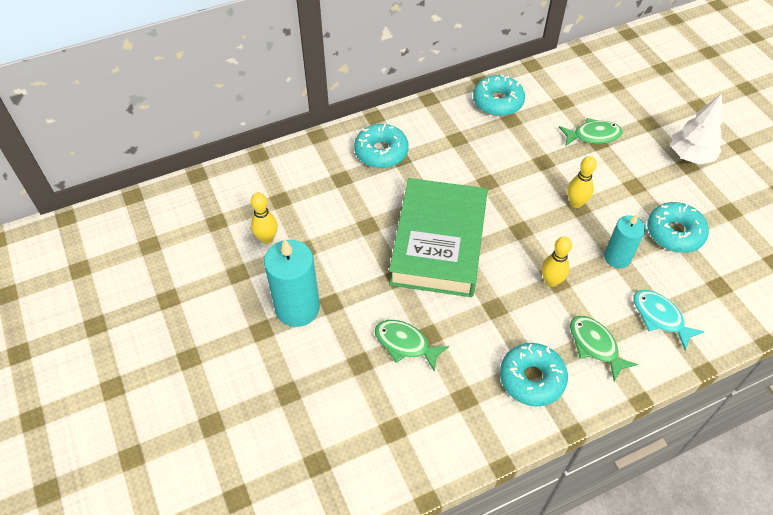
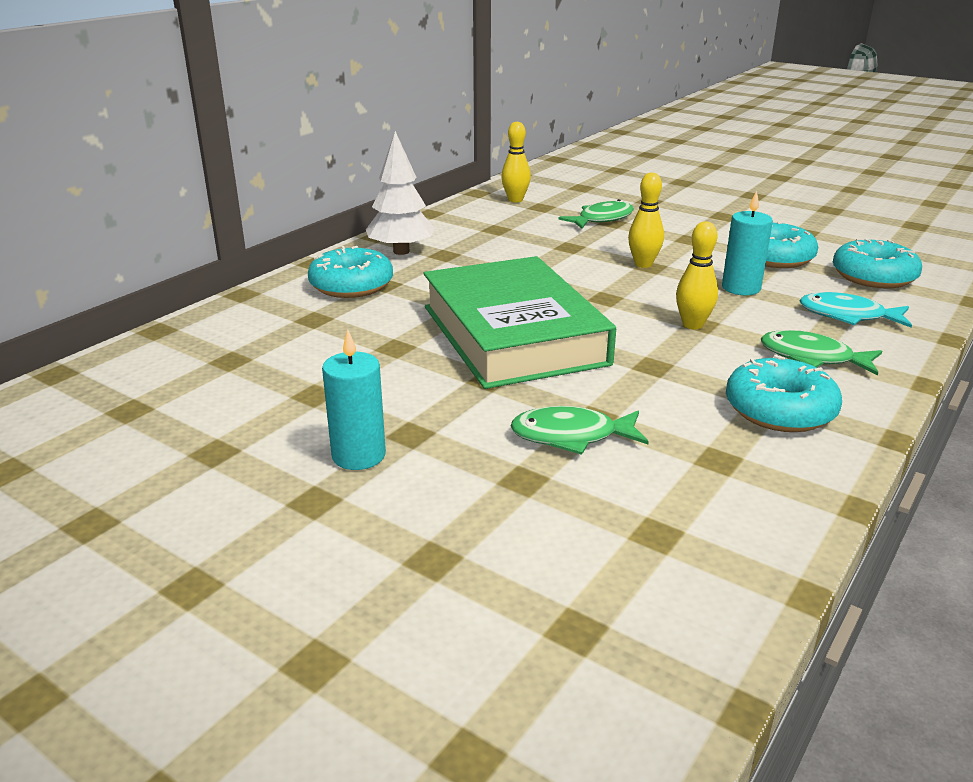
camera: 30 degrees left, 25 degrees down
yellow bowling pin [251,193,278,244] -> yellow bowling pin moved to [501,122,531,202]
turquoise candle [264,239,320,327] -> turquoise candle [322,329,386,470], size x0.63
turquoise donut [473,75,525,116] -> turquoise donut moved to [833,237,922,288]
white tree [671,93,723,164] -> white tree moved to [366,131,435,255]

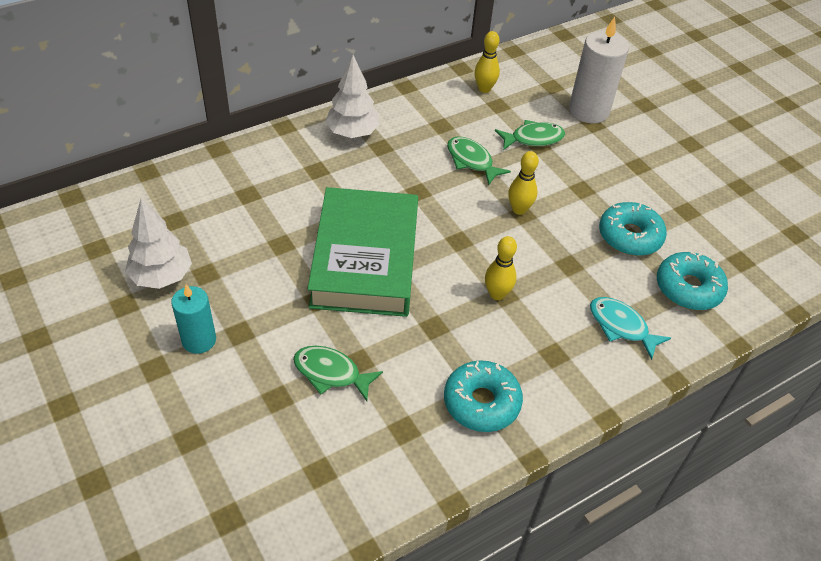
camera: 20 degrees right, 20 degrees up
turquoise donut [308,246,393,298] -> none
turquoise candle [722,191,773,295] -> none
green fish [761,330,882,375] -> green fish moved to [447,137,511,185]
none -> white tree [125,198,192,289]
none -> white candle [569,17,629,123]

